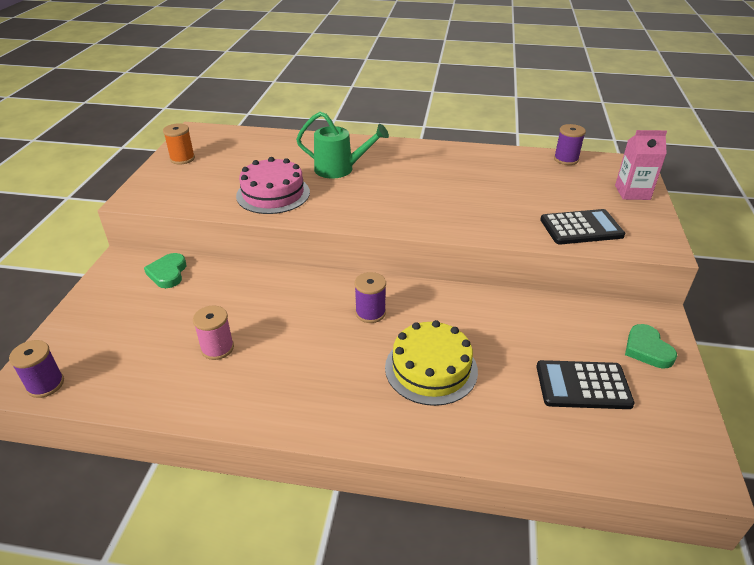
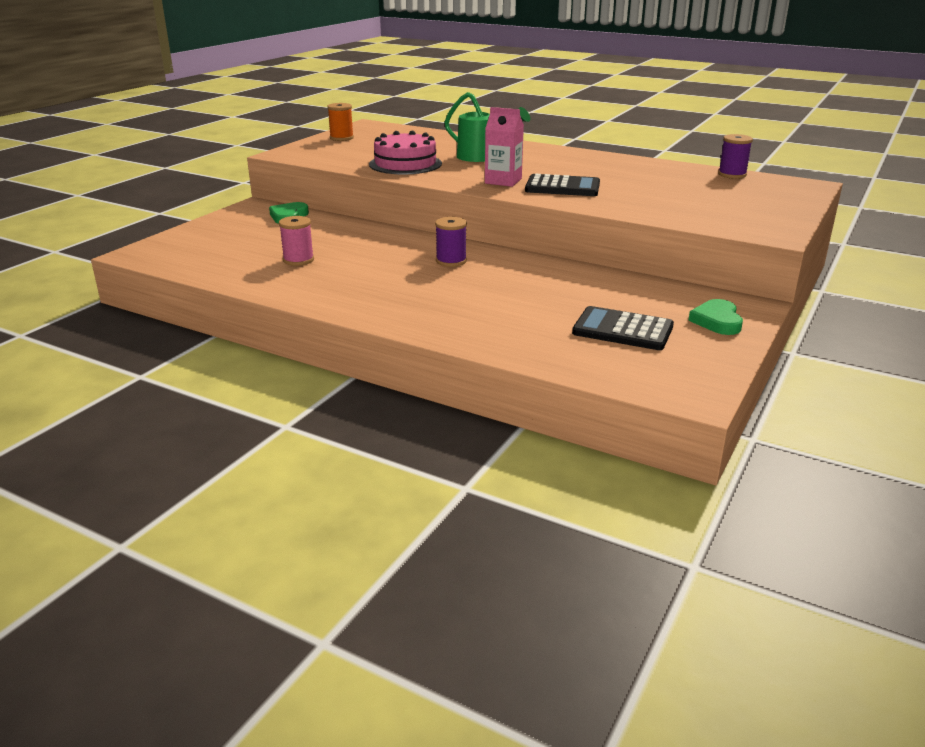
camera: 20 degrees right, 10 degrees down
purple spool [9,340,64,398] -> none
yellow cake [385,320,478,406] -> none
black calculator [540,209,625,245] -> black calculator moved to [525,174,600,196]
pink carton [615,130,667,200] -> pink carton moved to [485,107,524,187]

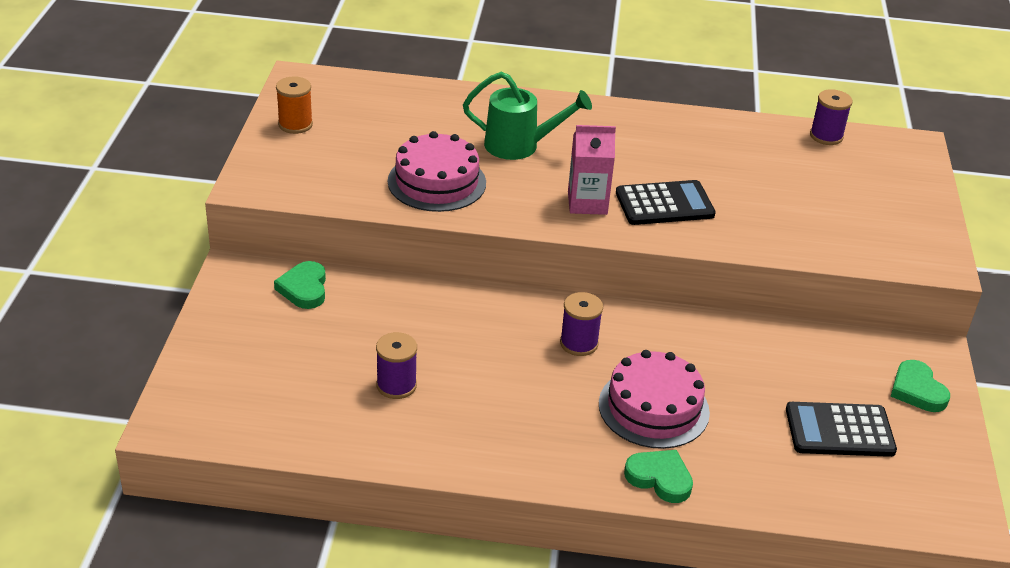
camera: 25 degrees left, 10 degrees up
pink spool [279,216,314,266] -> purple spool [376,332,417,399]
none -> pink cake [599,350,710,449]
none -> green heart [624,450,693,503]

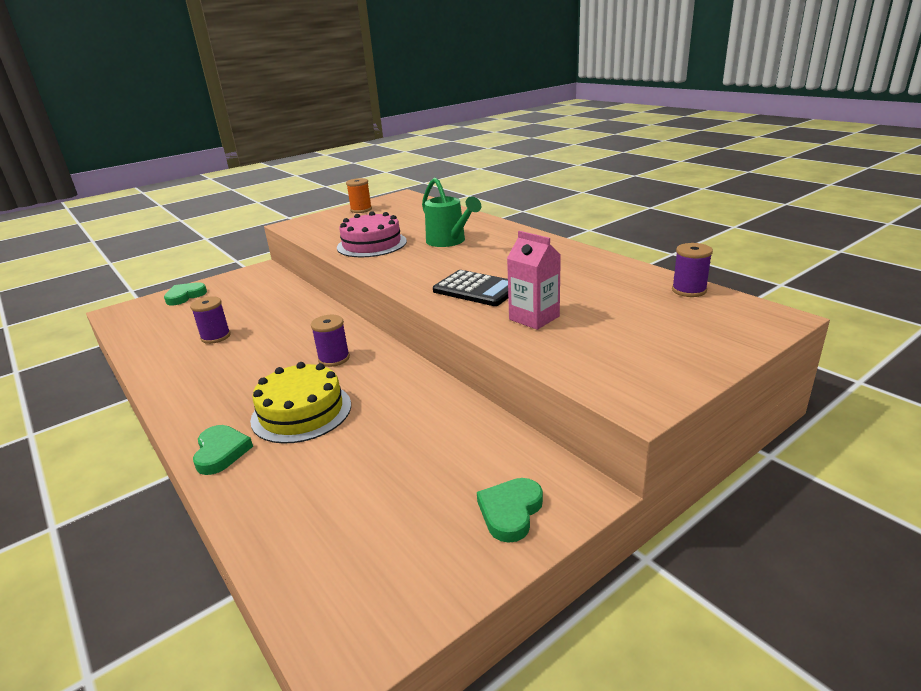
camera: 50 degrees right, 10 degrees down
green heart [274,261,326,309] -> green heart moved to [164,282,207,305]
pink carton [568,125,616,215] -> pink carton moved to [507,231,561,330]
pink cake [599,350,710,449] -> yellow cake [250,362,351,444]
black calculator [786,402,897,457] -> none

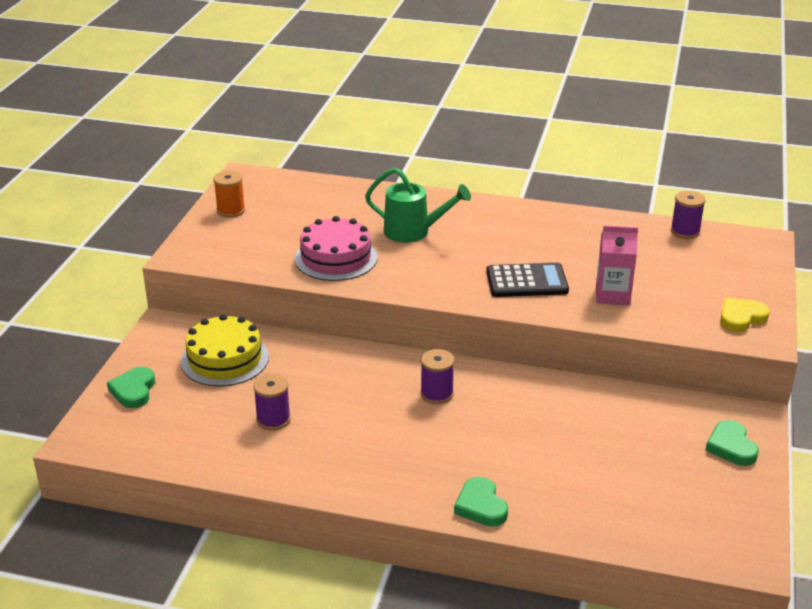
camera: 40 degrees left, 5 degrees up
green heart [193,425,253,475] -> green heart turned 150 degrees counterclockwise [454,477,508,527]
yellow cake [250,362,351,444] -> yellow cake moved to [181,314,269,387]
none -> yellow heart [720,298,770,332]

